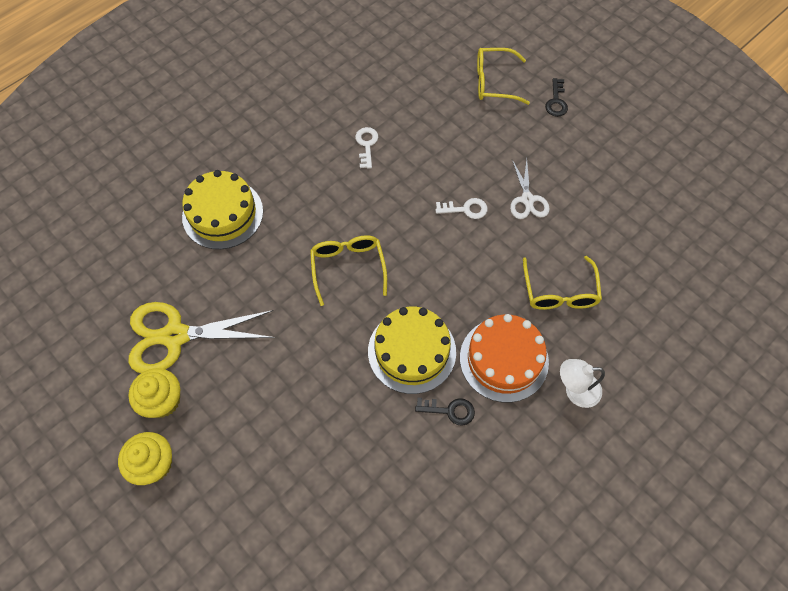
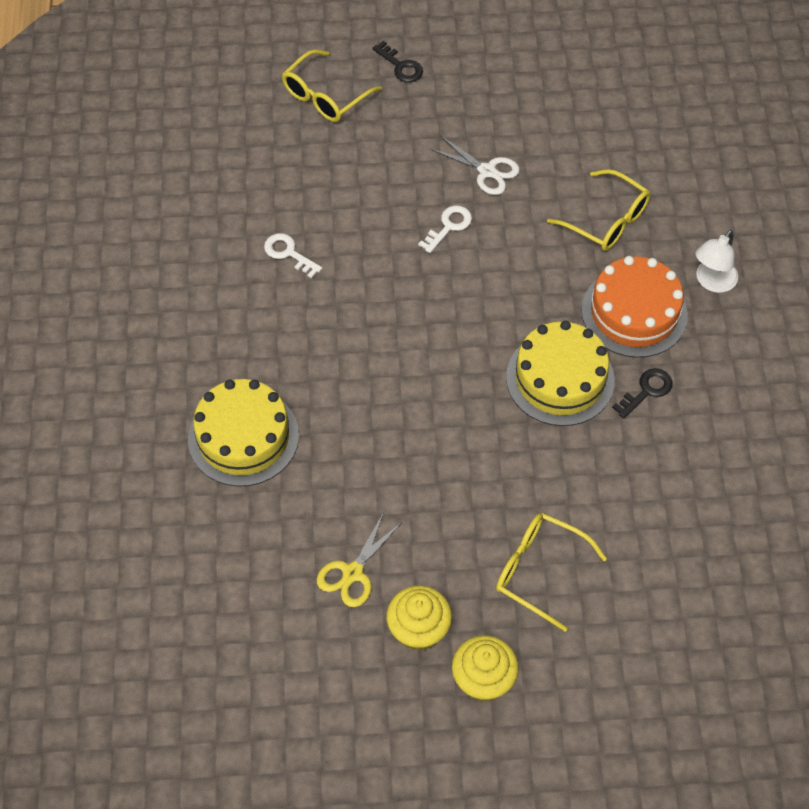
camera: 50 degrees left, 5 degrees down
yellow scissors [128,302,275,373] -> yellow scissors [317,512,402,607], size x0.55
yellow glasses [310,235,387,306] -> yellow glasses moved to [496,513,607,632]

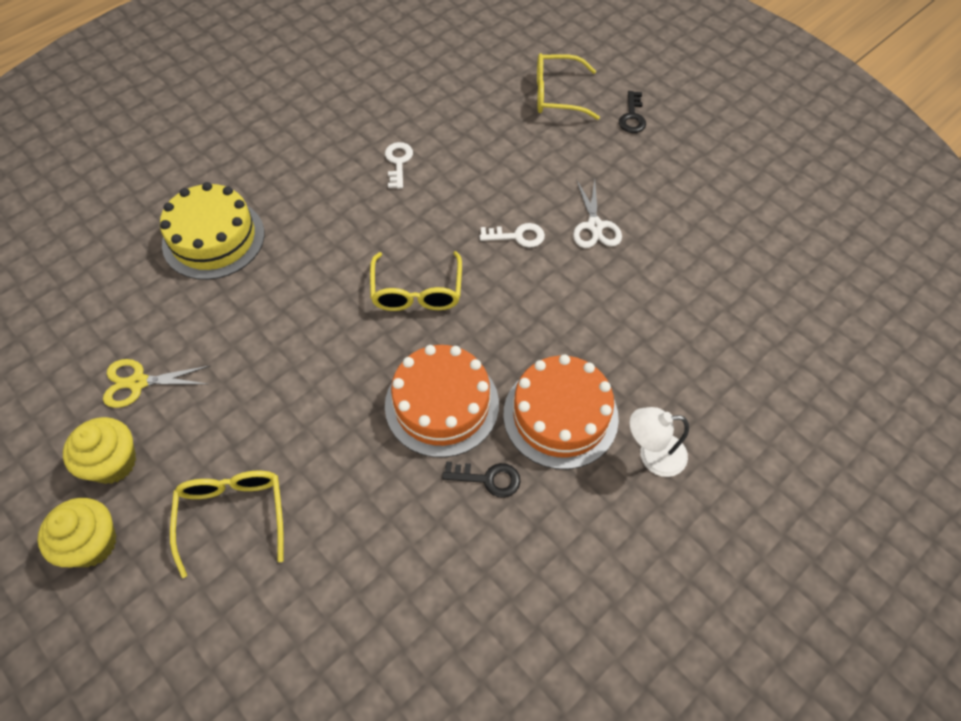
camera: 50 degrees right, 0 degrees up
yellow cake [506,321,615,426] -> orange cake [385,345,499,457]
yellow glasses [547,169,650,251] -> yellow glasses moved to [370,251,462,311]

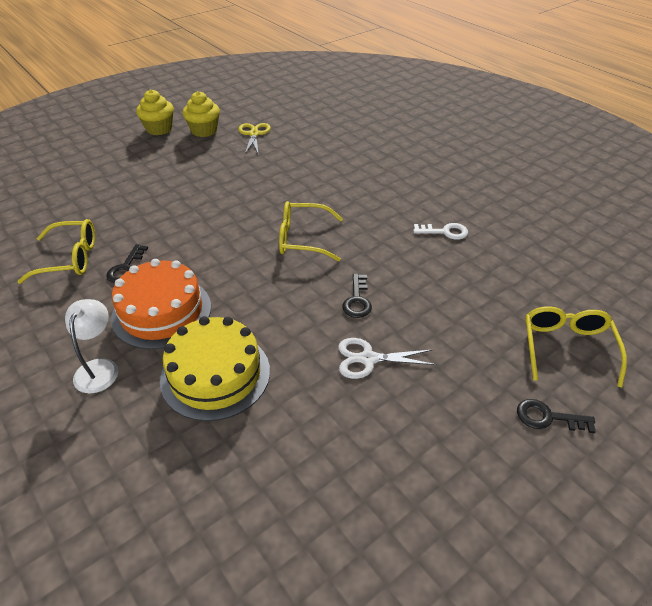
camera: 95 degrees right, 15 degrees down
yellow cake [160,182,265,280] -> yellow cake moved to [160,316,270,421]
yellow glasses [170,471,284,578] -> yellow glasses moved to [17,219,95,284]
orange cake [385,345,499,457] -> none
white key [480,223,545,248] -> black key [342,274,372,318]

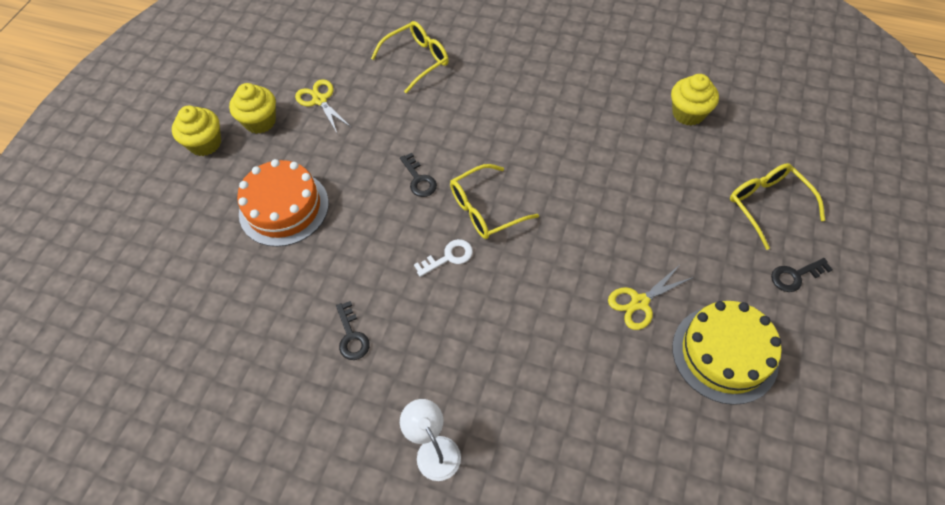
camera: 30 degrees left, 15 degrees up
yellow glasses [17,219,95,284] -> yellow glasses moved to [371,21,449,93]
orange cake [111,259,211,349] -> orange cake moved to [237,159,329,247]
yellow cake [160,316,270,421] -> yellow cake moved to [672,301,782,405]
white scissors [338,338,437,379] -> yellow scissors [608,265,693,330]
black key [342,274,372,318] -> black key moved to [400,153,437,197]
white key [413,223,468,240] -> white key moved to [414,239,473,277]
none -> yellow cupcake [671,74,719,126]

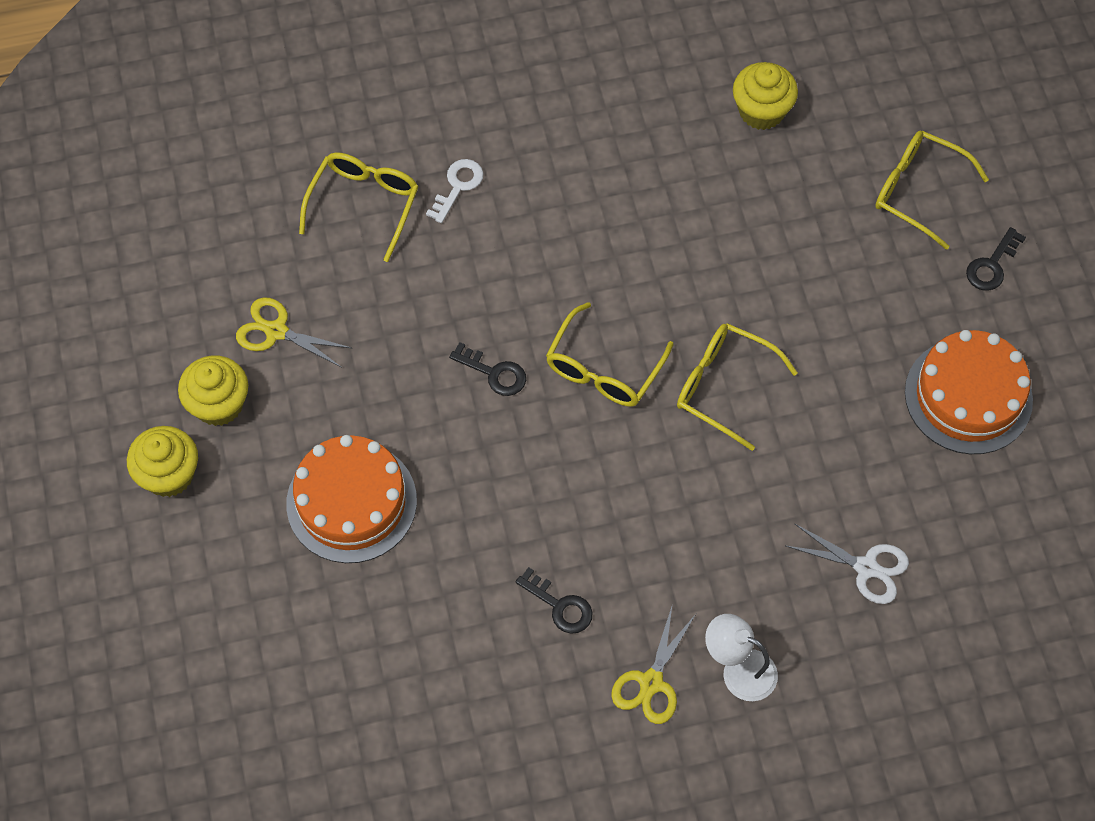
camera: 35 degrees left, 5 degrees up
white key [414,239,473,277] -> white key moved to [426,159,484,223]
yellow scissors [608,265,693,330] -> yellow scissors moved to [611,607,696,724]
yellow cake [672,301,782,405] -> orange cake [905,330,1033,454]
none -> yellow glasses [677,323,798,451]
none -> white scissors [786,523,909,604]

